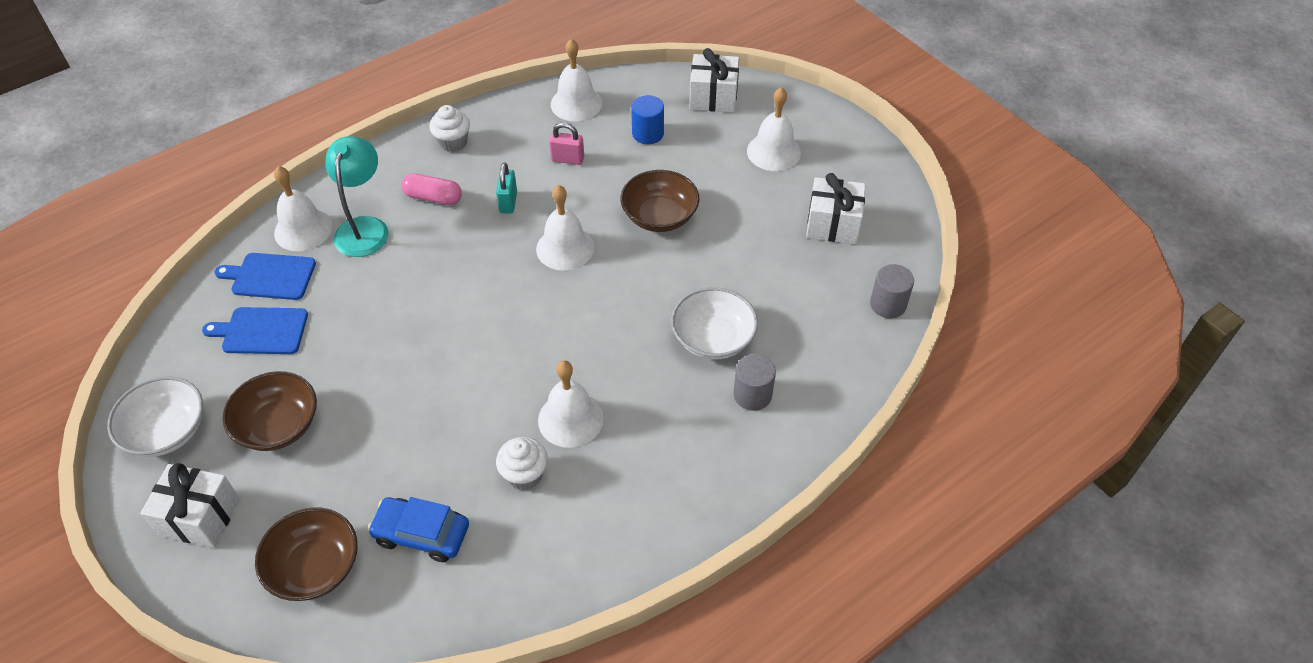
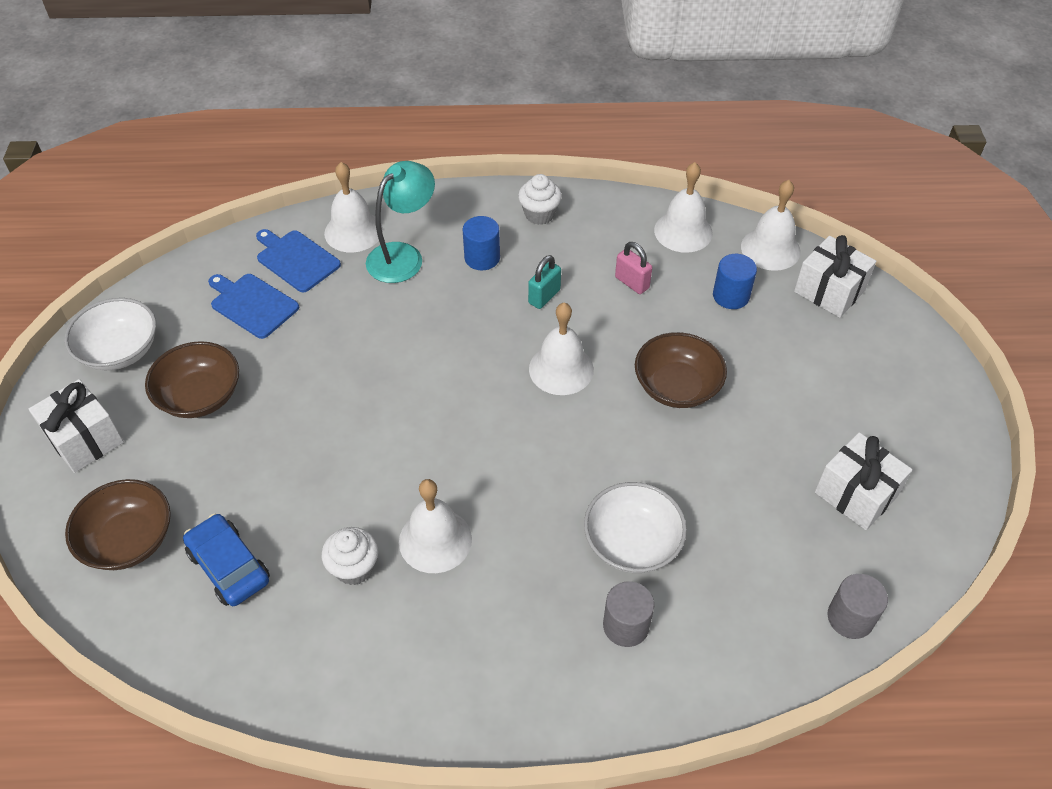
camera: 35 degrees right, 0 degrees up
pink capsule [401,173,462,205] -> blue cylinder [463,216,500,270]
white bell [747,87,801,171] -> white bell moved to [741,180,800,271]

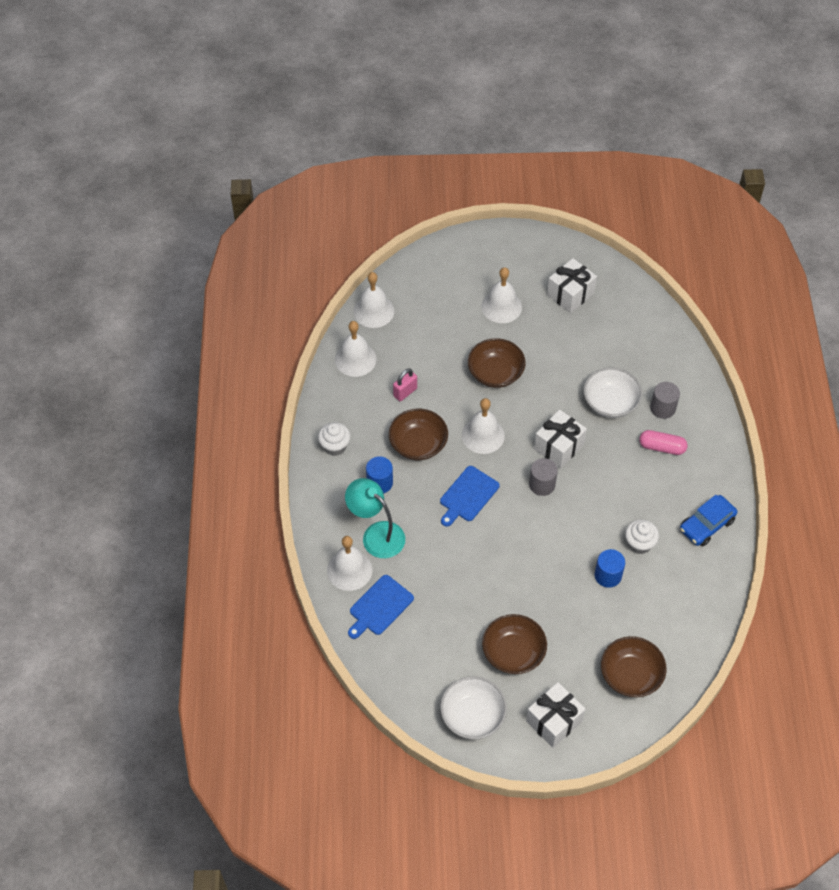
camera: 90 degrees left, 5 degrees up
blue car [183,514,270,606] -> blue car moved to [680,495,737,546]
blue cutting board [208,274,299,339] -> blue cutting board moved to [440,466,500,527]
white bell [399,479,472,573] -> white bell moved to [481,267,522,323]
turquoise padlock [528,255,561,309] -> brown bowl [389,409,448,460]
blue cylinder [713,254,757,309] -> blue cylinder moved to [594,549,625,588]
white gift [794,235,876,318] -> white gift moved to [534,410,587,468]
grey cylinder [828,574,888,639] -> grey cylinder moved to [529,458,558,496]
none -> pink capsule [639,430,688,455]

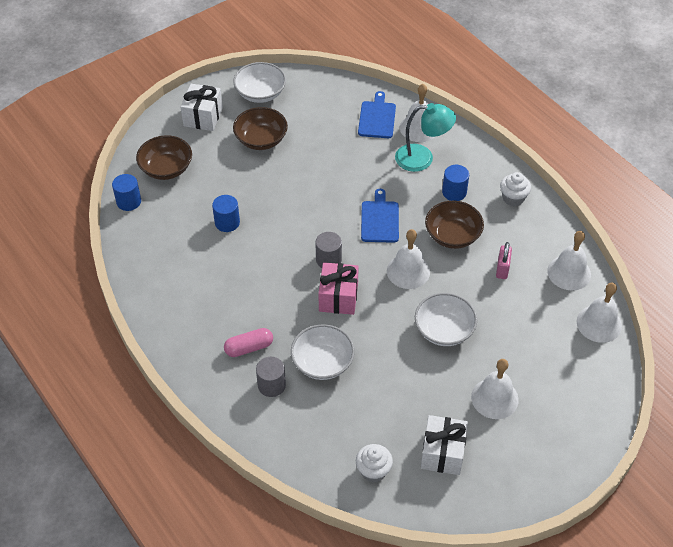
camera: 145 degrees right, 5 degrees down
brown bowl [468,338,526,388] -> white bowl [415,293,477,346]
white gift [534,410,587,468] -> pink gift [318,262,359,315]
white cupcake [625,519,659,554] -> white cupcake moved to [356,444,393,482]
blue car [680,495,737,546] -> none
none -> blue cylinder [112,174,141,211]

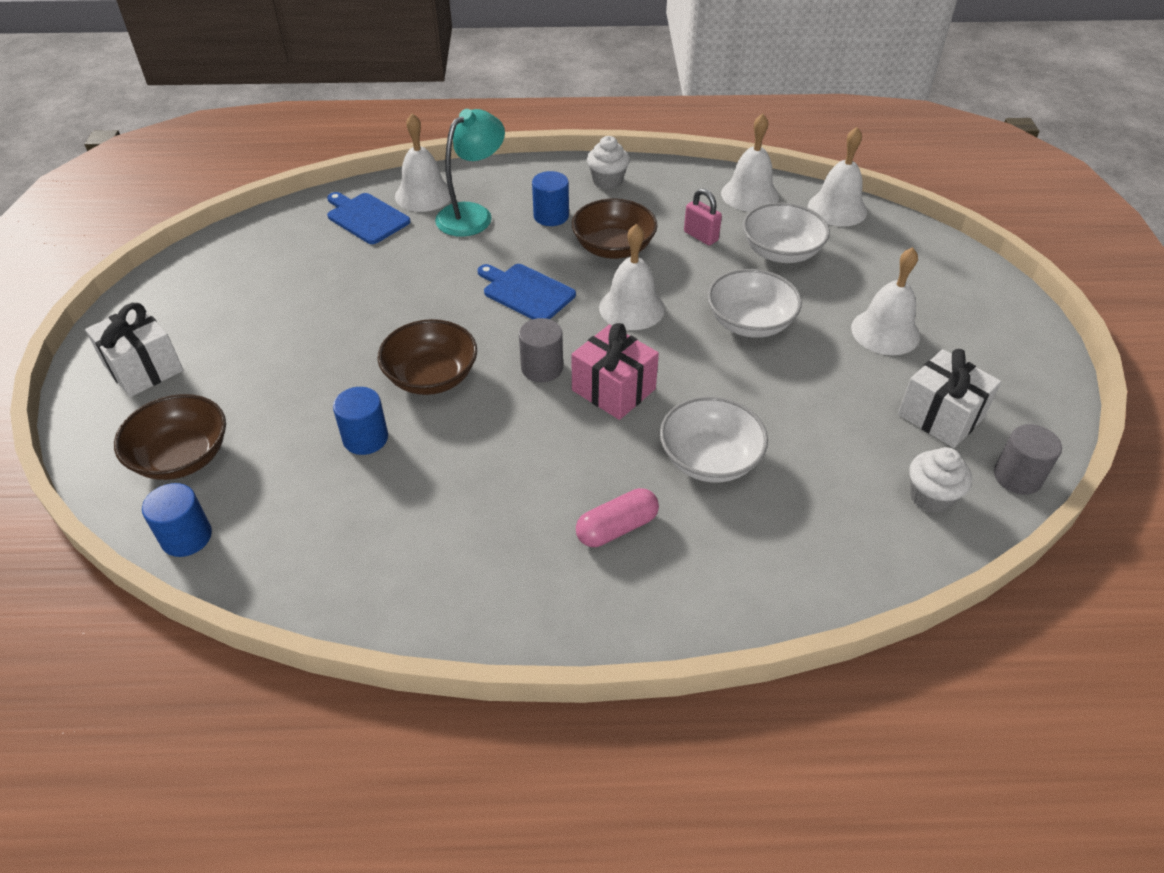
camera: 55 degrees left, 5 degrees down
pink capsule [224,328,273,357] -> pink capsule turned 45 degrees clockwise [576,488,659,547]
white bowl [233,62,286,103] -> white bowl moved to [743,203,830,263]
brown bowl [233,107,288,150] -> brown bowl moved to [377,319,477,395]
grey cylinder [256,357,286,397] -> grey cylinder moved to [994,424,1062,495]

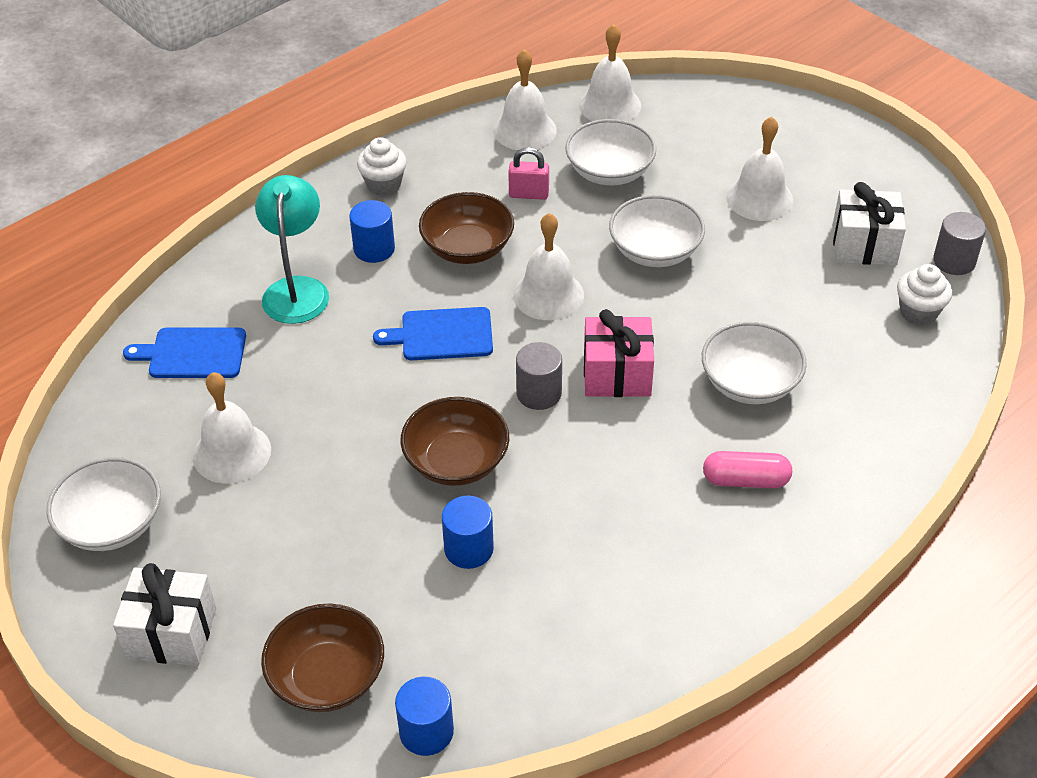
camera: 40 degrees left, 0 degrees up
white bell [395,114,451,212] -> white bell moved to [193,372,271,484]
pink capsule [576,488,659,547] -> pink capsule turned 75 degrees clockwise [703,451,792,488]
none -> white bowl [46,457,161,551]

